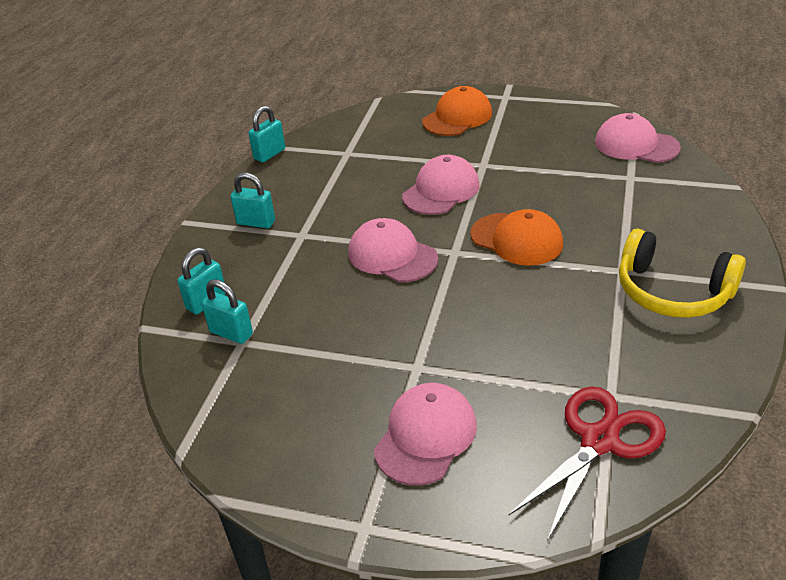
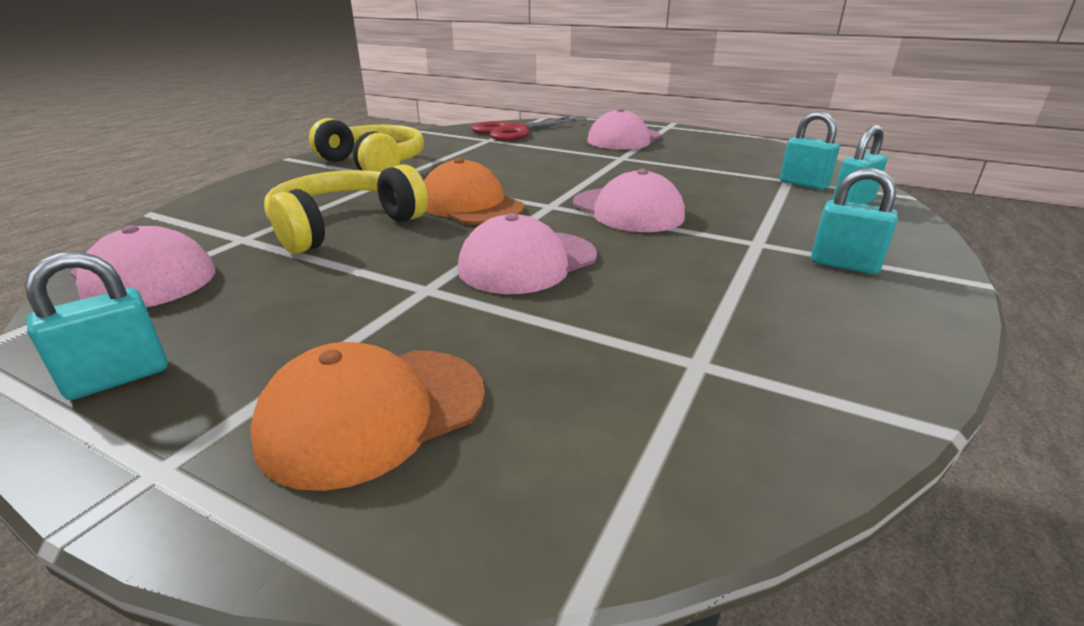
camera: 170 degrees left, 10 degrees down
turquoise padlock [248,106,285,162] -> turquoise padlock moved to [25,252,168,400]
none -> yellow headphones [264,164,428,254]

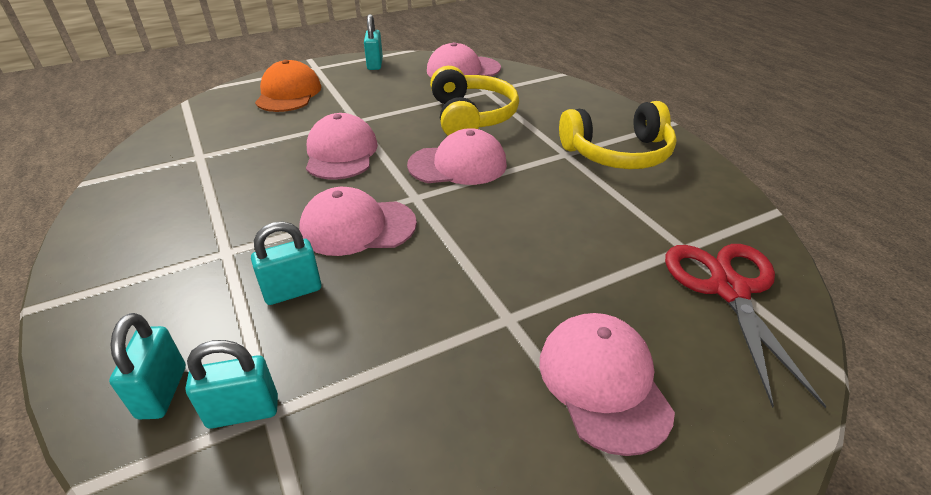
camera: 125 degrees right, 10 degrees up
orange cap [424,158,524,225] -> pink cap [407,128,507,185]
turquoise padlock [811,168,898,274] -> turquoise padlock moved to [251,221,321,305]

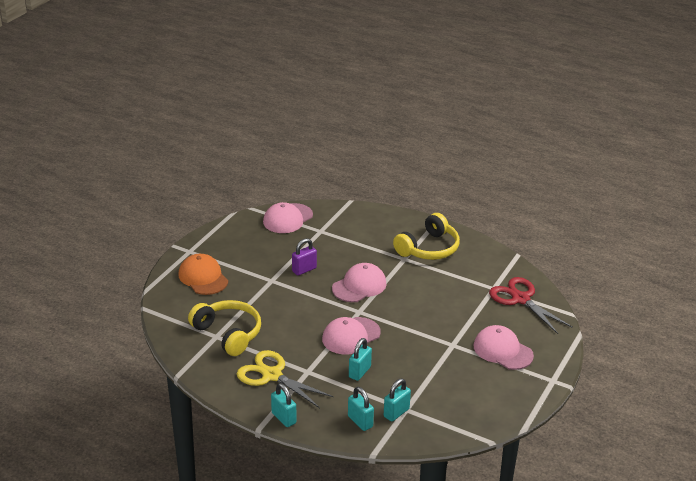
camera: 35 degrees left, 5 degrees down
pink cap [306,113,378,180] -> none
turquoise padlock [364,14,383,70] -> turquoise padlock moved to [271,383,296,427]
yellow headphones [430,66,519,136] -> yellow headphones moved to [188,300,261,356]
none -> yellow scissors [237,350,333,408]
none -> purple padlock [292,238,317,276]

